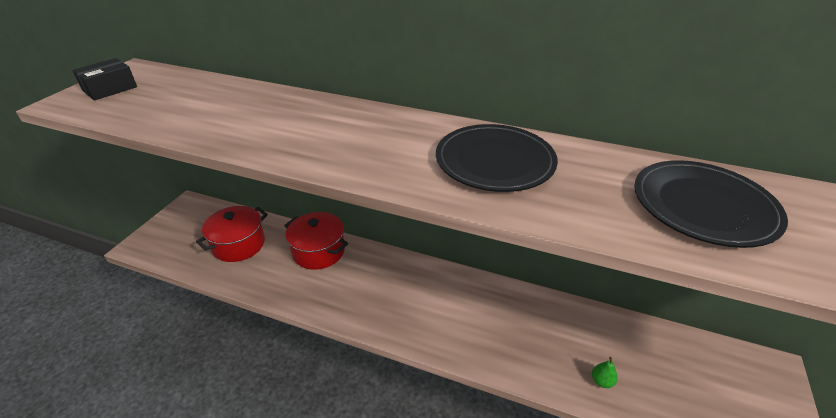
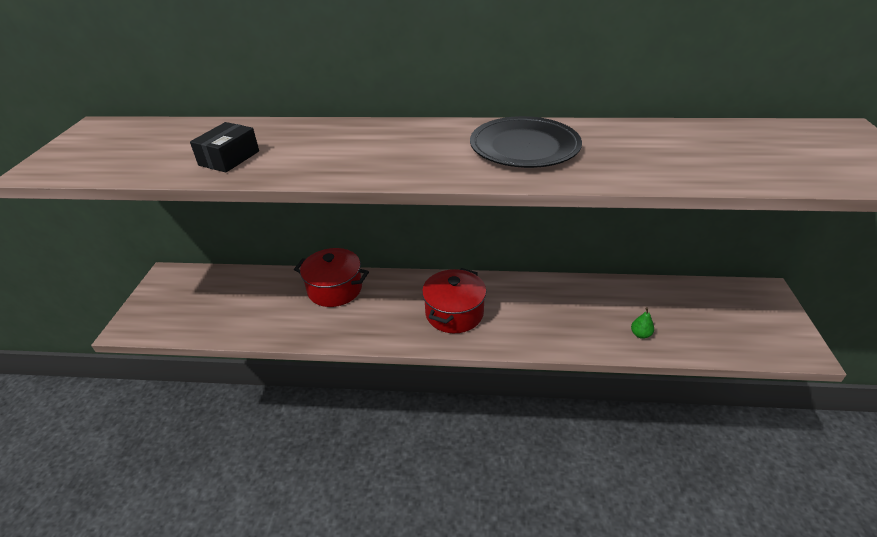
camera: 15 degrees left, 0 degrees up
black box [72,58,137,100] -> black box moved to [190,122,259,173]
red pot [196,206,268,262] -> red pot moved to [422,268,486,333]
black plate [634,160,788,248] -> none

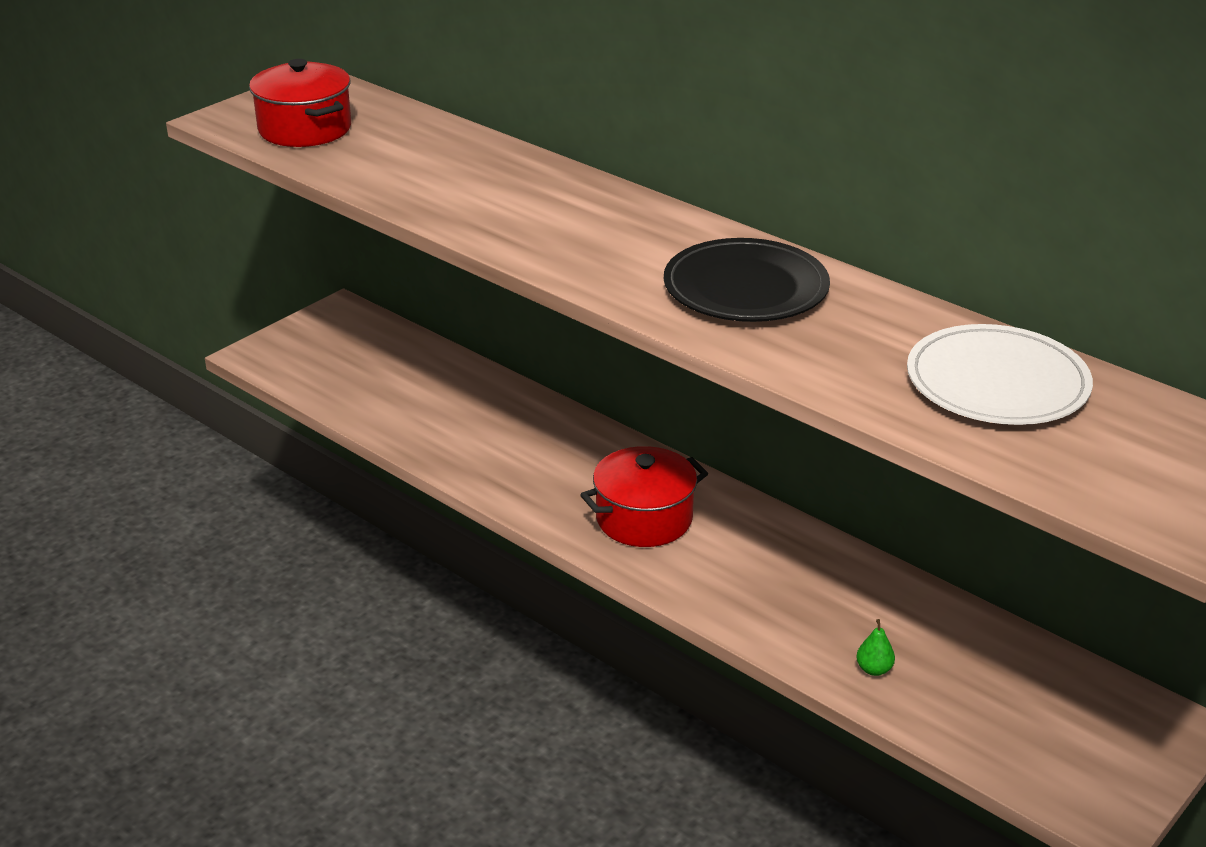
camera: 35 degrees right, 5 degrees down
black box [190,122,259,173] -> none
red pot [294,248,369,307] -> red pot moved to [249,59,351,147]
none -> white plate [907,324,1093,425]

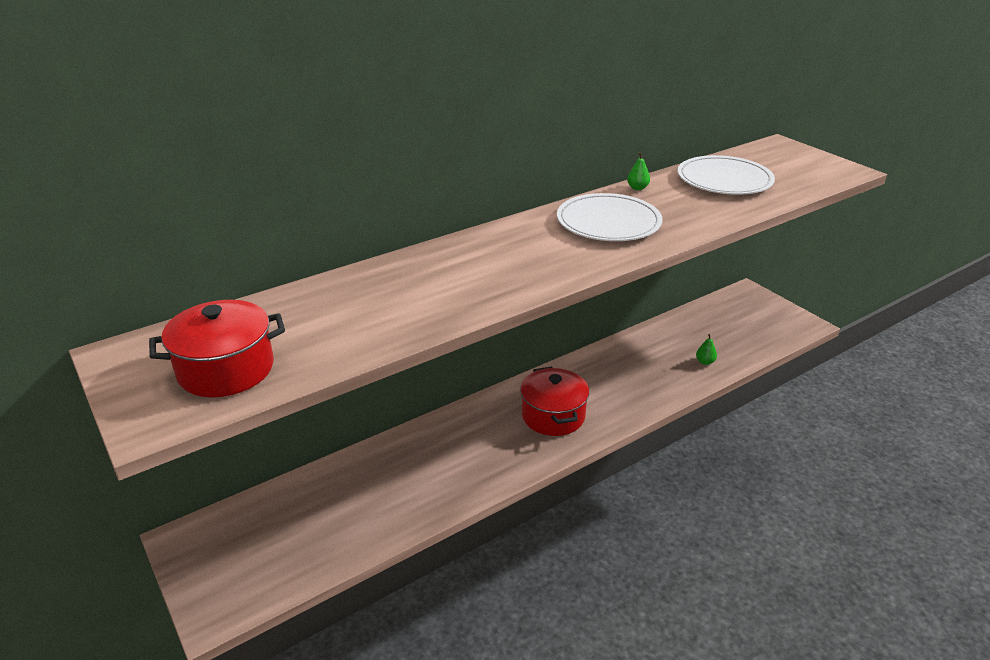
camera: 75 degrees left, 0 degrees up
black plate [664,238,830,322] -> white plate [557,193,662,241]
none -> green pear [627,152,650,190]

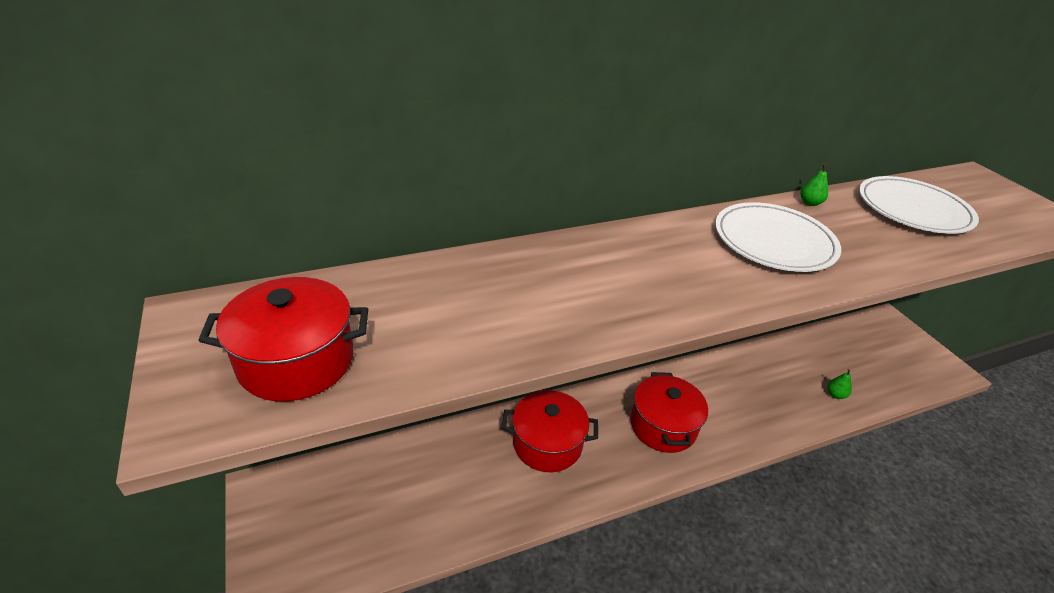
camera: 10 degrees right, 5 degrees up
none -> red pot [502,390,598,472]

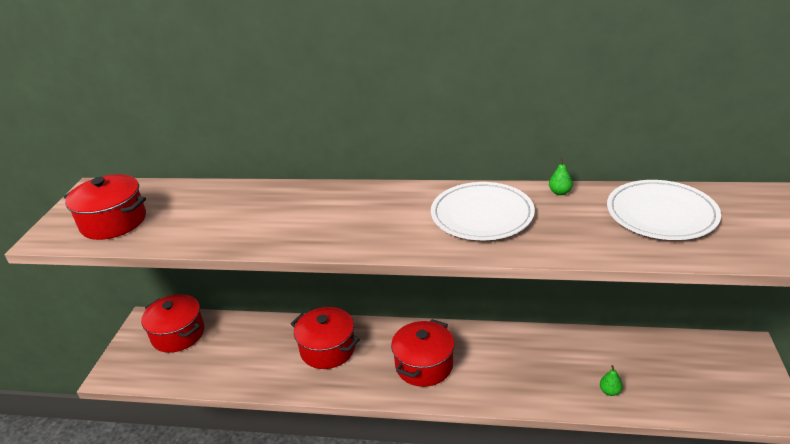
camera: 35 degrees right, 5 degrees down
none -> red pot [141,294,204,353]

